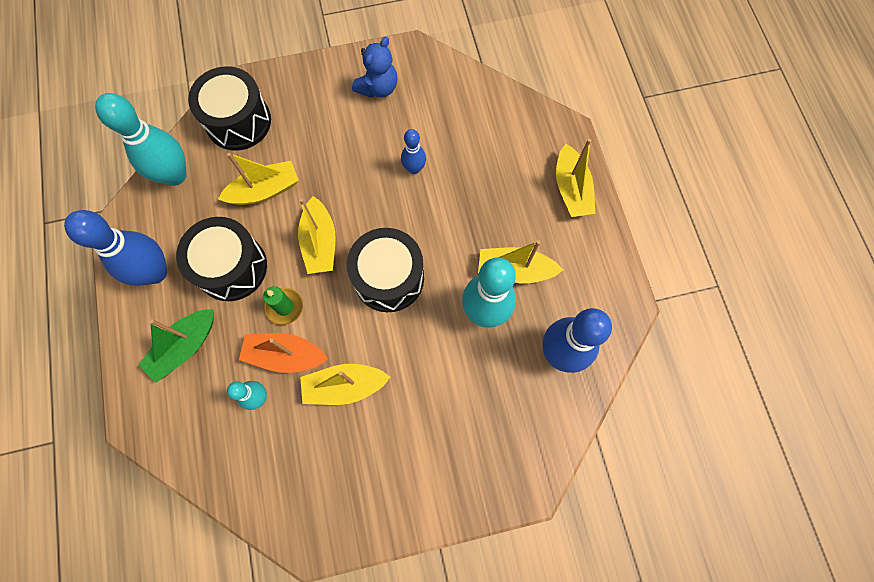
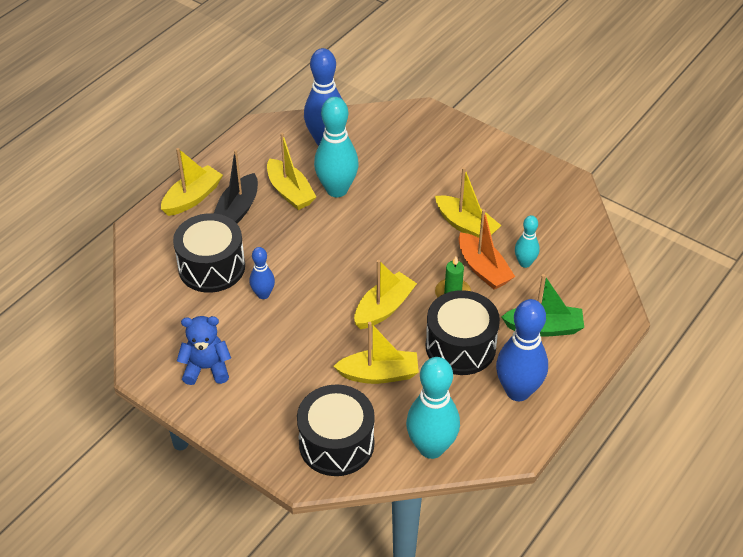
camera: 130 degrees left, 25 degrees down
yellow boat [218,153,299,205] -> yellow boat turned 150 degrees clockwise [333,322,419,384]
black drum [347,228,424,312] -> black drum moved to [173,213,245,293]
none -> black boat [214,150,258,224]

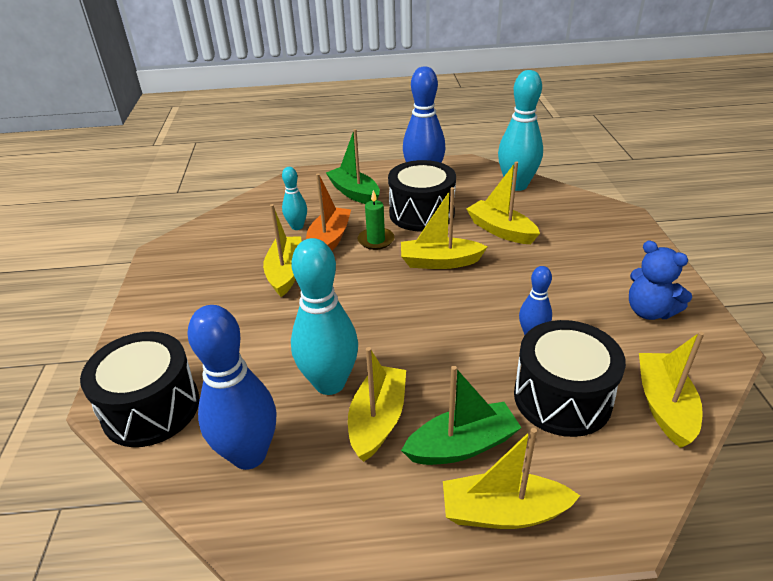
camera: 130 degrees left, 10 degrees down
black boat [214,150,258,224] -> green boat [401,366,522,465]
black drum [297,384,375,476] -> black drum moved to [80,332,199,447]
none -> yellow boat [639,331,704,448]

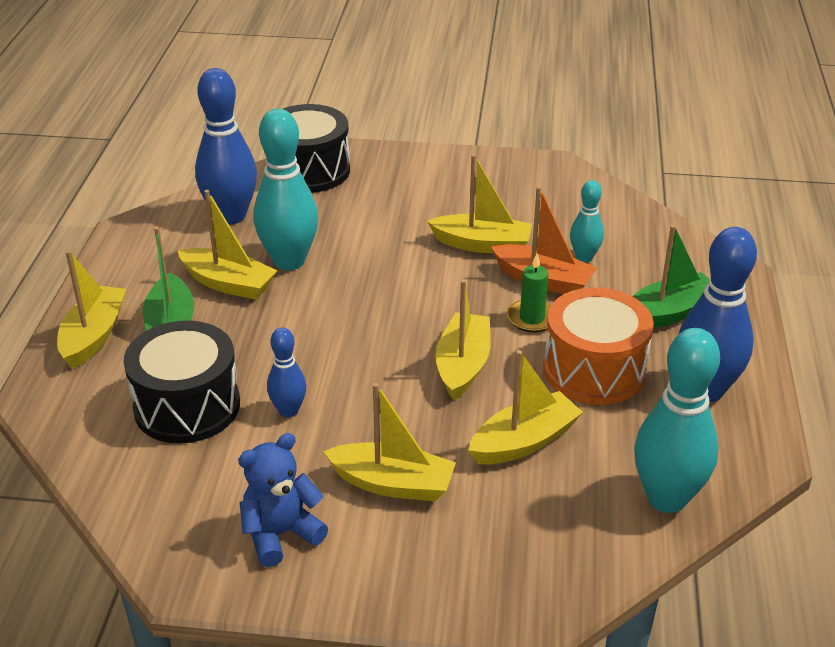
camera: 100 degrees right, 0 degrees up
black drum [388,160,456,232] -> orange drum [543,287,654,405]
yellow boat [639,331,704,448] -> yellow boat moved to [323,383,456,501]

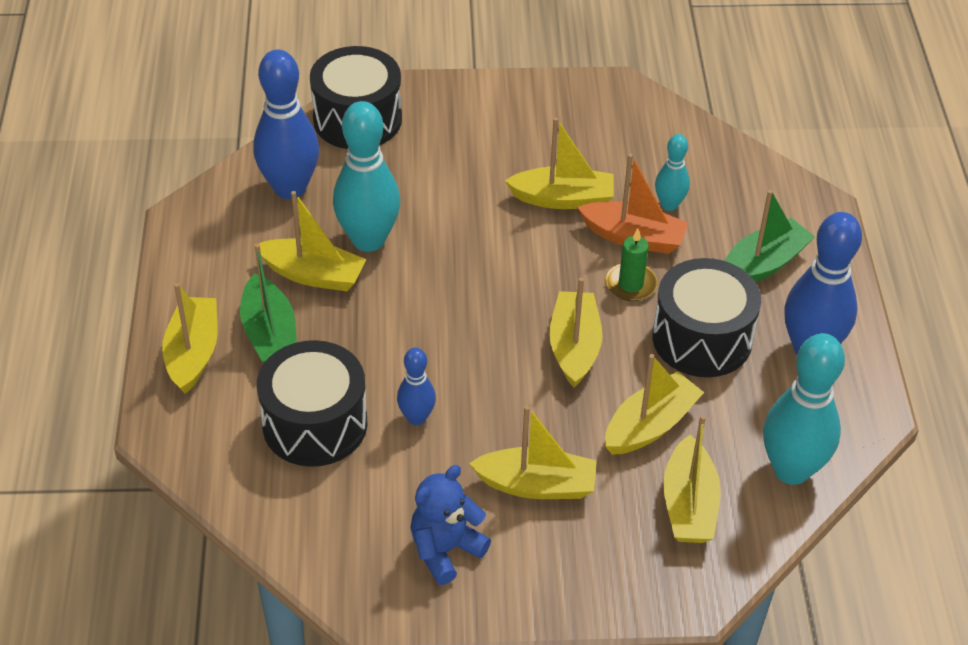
camera: 10 degrees left, 10 degrees up
orange drum [543,287,654,405] -> black drum [652,258,761,377]
none -> yellow boat [663,415,721,543]

